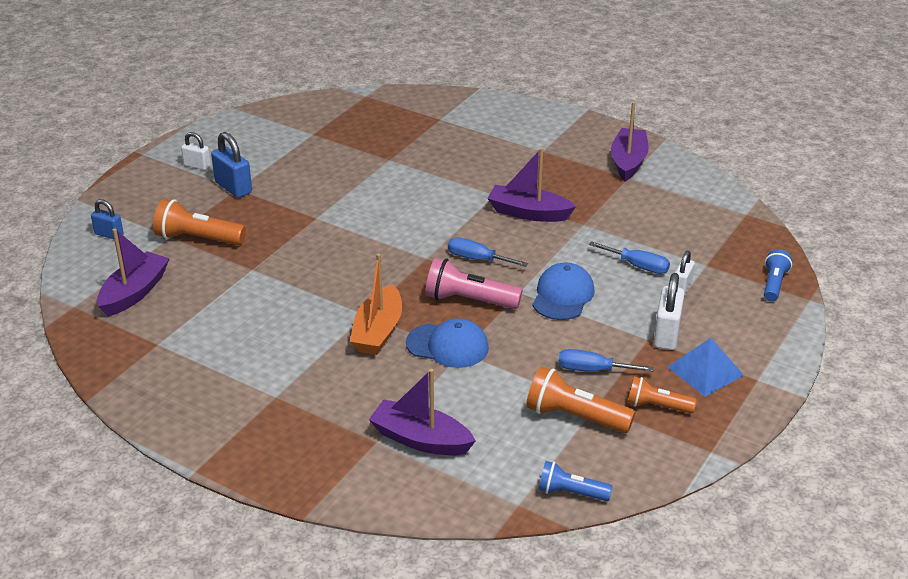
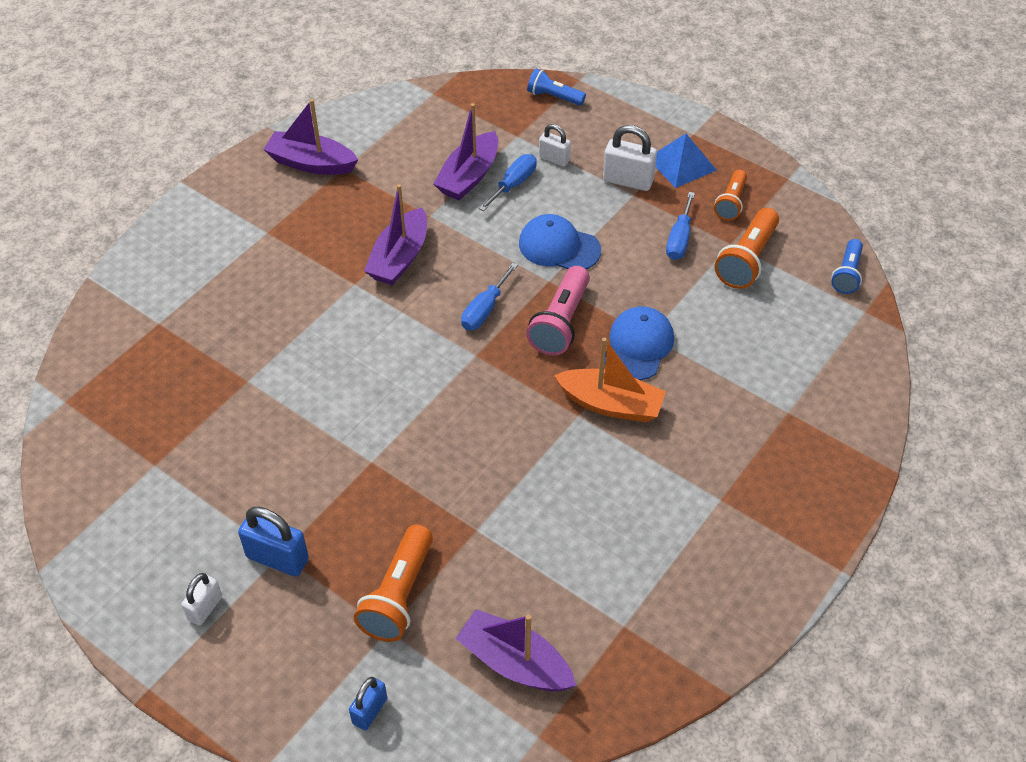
camera: 85 degrees left, 15 degrees up
blue padlock [211,132,252,198] -> blue padlock turned 60 degrees clockwise [238,507,309,577]
purple boat [369,369,476,456] -> purple boat moved to [434,103,498,200]

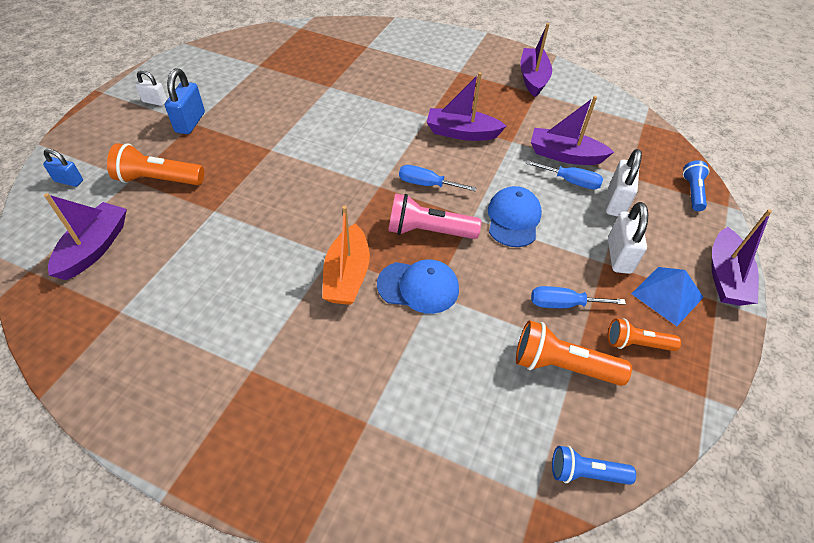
camera: 75 degrees right, 0 degrees up
white padlock [539,124,571,167] -> white padlock [606,149,642,217], size x1.59
none -> purple boat [712,209,772,306]

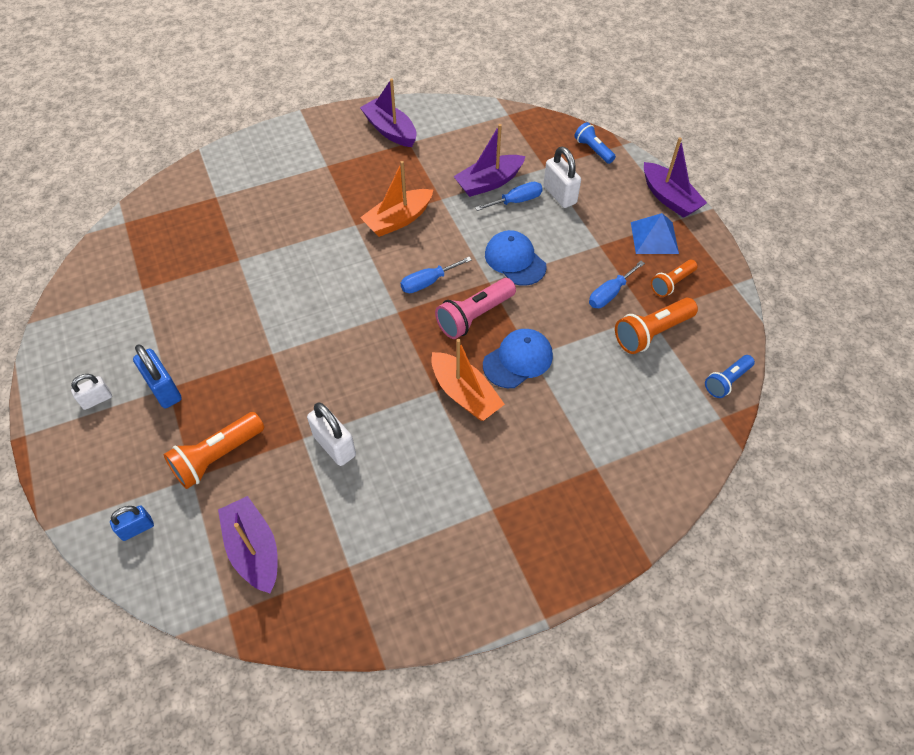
camera: 45 degrees left, 5 degrees up
purple boat [427,72,506,141] -> orange boat [360,161,433,237]
white padlock [608,202,648,274] -> white padlock moved to [307,403,356,466]

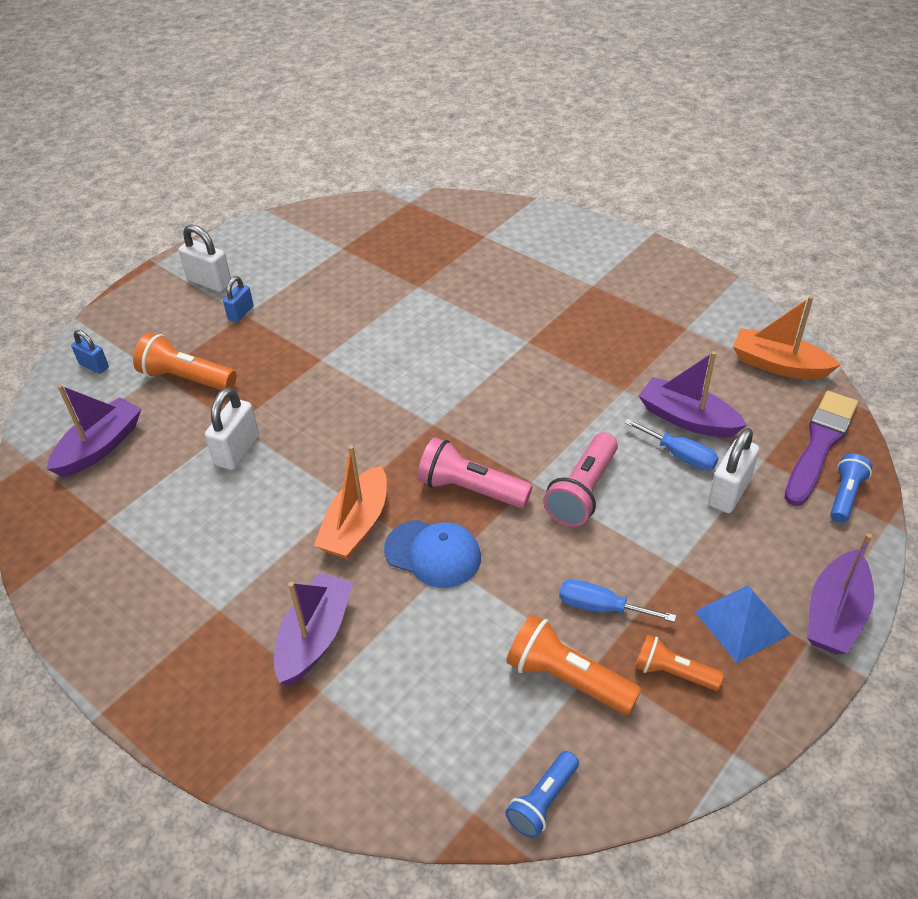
camera: 65 degrees right, 10 degrees down
white padlock [71,374,112,410] -> white padlock [178,224,231,292], size x1.59
blue padlock [133,344,182,408] -> blue padlock [223,276,254,322], size x0.63
purple boat [360,78,416,147] -> purple boat moved to [274,573,353,685]
orange boat [360,161,433,237] -> orange boat moved to [733,296,840,379]
blue screwdriver [400,257,472,293] -> none
blue cap [485,230,547,286] -> pink flashlight [543,432,618,527]
blue flashlight [705,355,755,398] -> blue flashlight turned 75 degrees counterclockwise [505,751,579,839]
none -> purple brush [785,391,858,506]

